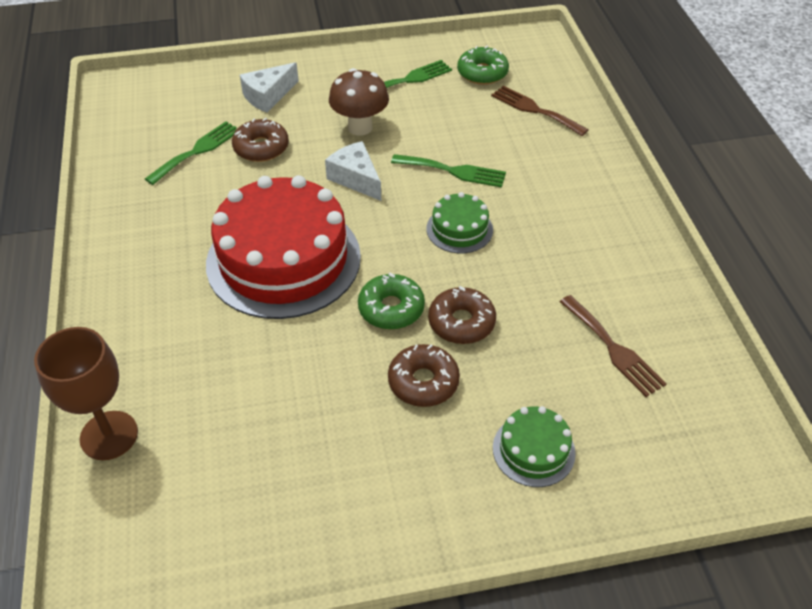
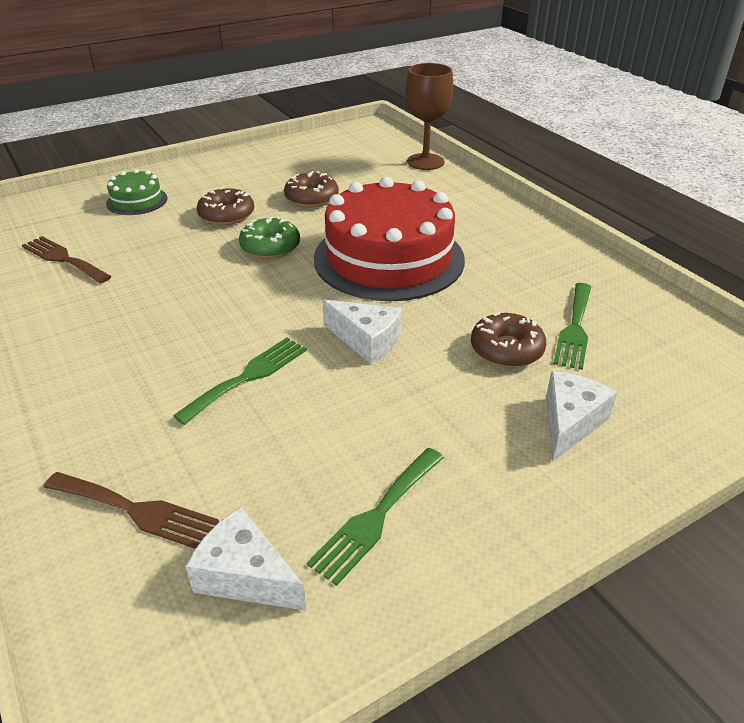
camera: 160 degrees right, 10 degrees down
brown mushroom [329,68,389,136] -> none
green fork [391,154,506,188] -> green fork turned 135 degrees clockwise [173,337,307,425]
green cake [426,192,493,253] -> none
brown donut [428,286,496,344] -> brown donut moved to [284,171,338,207]
green donut [457,46,509,85] -> white cheese [186,507,306,611]

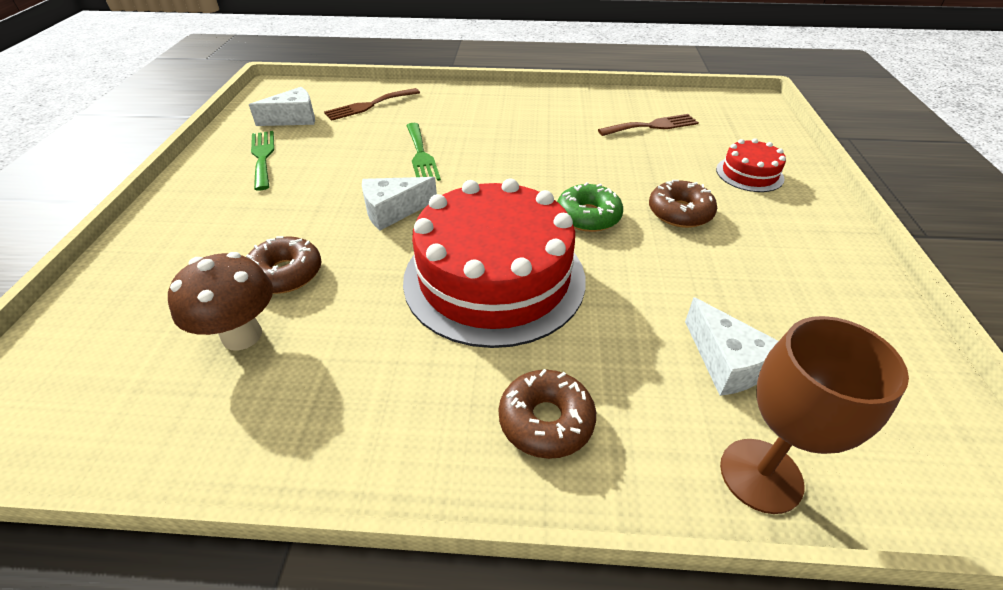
camera: 125 degrees right, 5 degrees up
green cake [106,169,167,215] -> red cake [716,138,786,192]
brown donut [284,171,338,207] -> brown donut moved to [499,369,596,459]
white cheese [546,371,617,462] -> white cheese moved to [685,297,778,396]
green fork [553,283,591,370] -> brown mushroom [168,252,273,351]

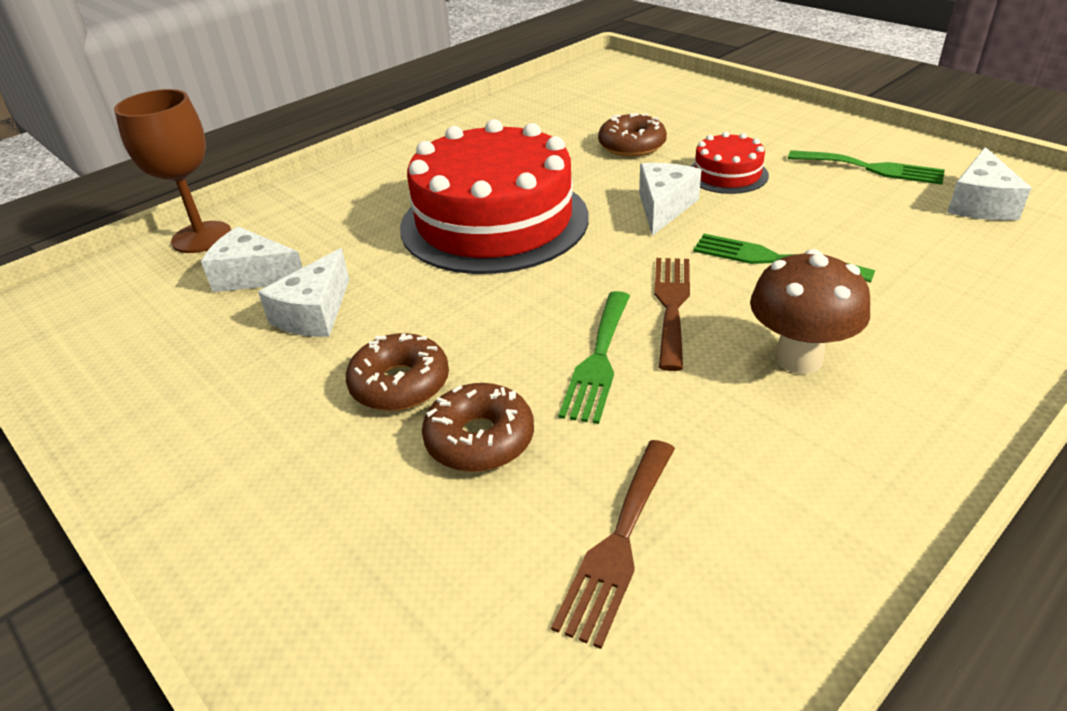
camera: 135 degrees right, 5 degrees down
brown mushroom [168,252,273,351] -> brown mushroom moved to [750,249,870,374]
brown fork [324,88,420,121] -> brown fork moved to [654,258,690,371]
brown donut [499,369,596,459] -> brown donut moved to [422,383,534,472]
green donut [557,182,623,232] -> none
red cake [716,138,786,192] -> red cake moved to [691,132,769,194]
none -> white cheese [258,248,349,337]
none -> green fork [559,291,630,424]

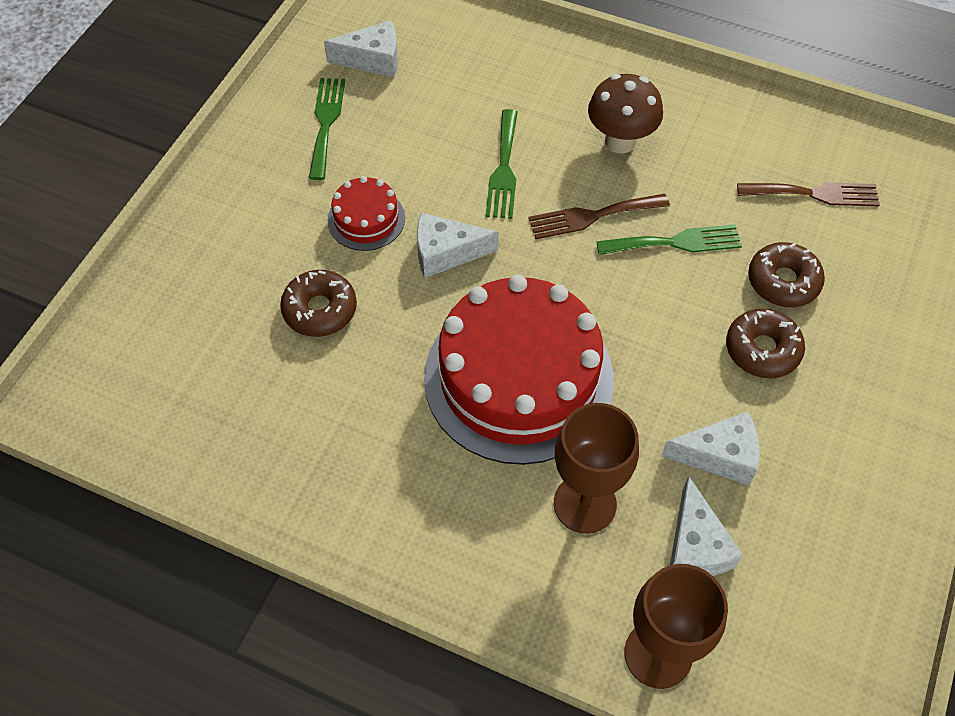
camera: 115 degrees left, 20 degrees up
none -> brown goblet [554,403,639,534]

